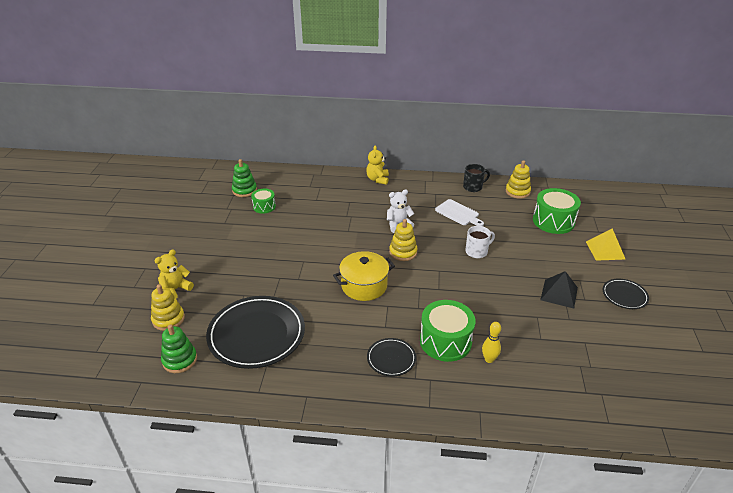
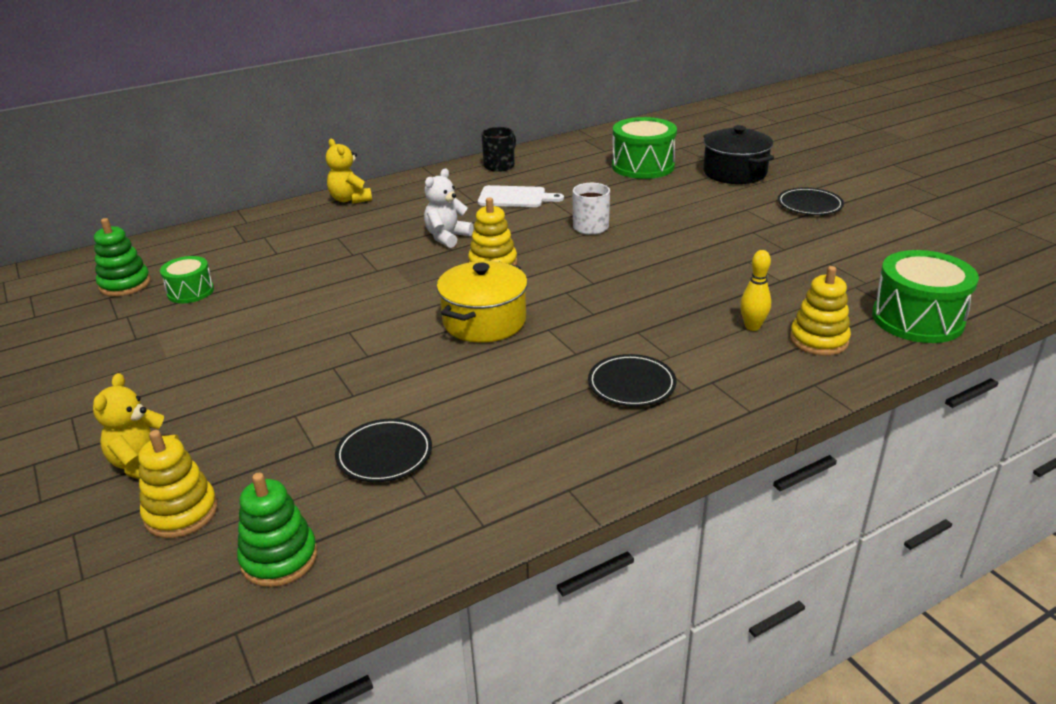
camera: 35 degrees left, 5 degrees down
black plate [206,296,305,369] -> black plate [335,419,432,482], size x0.49
green drum [420,300,476,362] -> green drum moved to [872,250,979,343]
yellow stacking toy [506,160,531,199] -> yellow stacking toy moved to [790,266,851,356]
black pyramid [540,271,578,308] -> none
yellow pyramid [586,228,625,261] -> black pot [703,125,774,184]

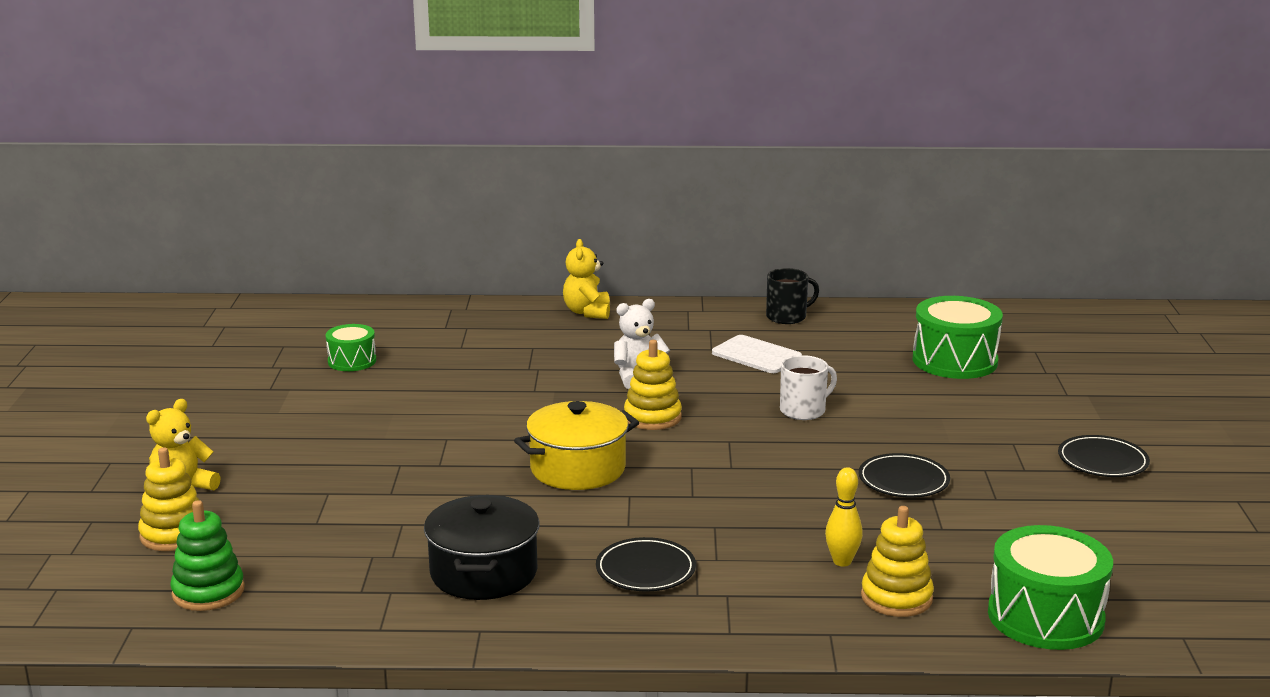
camera: 30 degrees right, 10 degrees down
green stacking toy [94,218,151,296] -> none
black plate [335,419,432,482] -> black plate moved to [859,453,950,498]
black pot [703,125,774,184] -> black pot moved to [424,495,540,600]

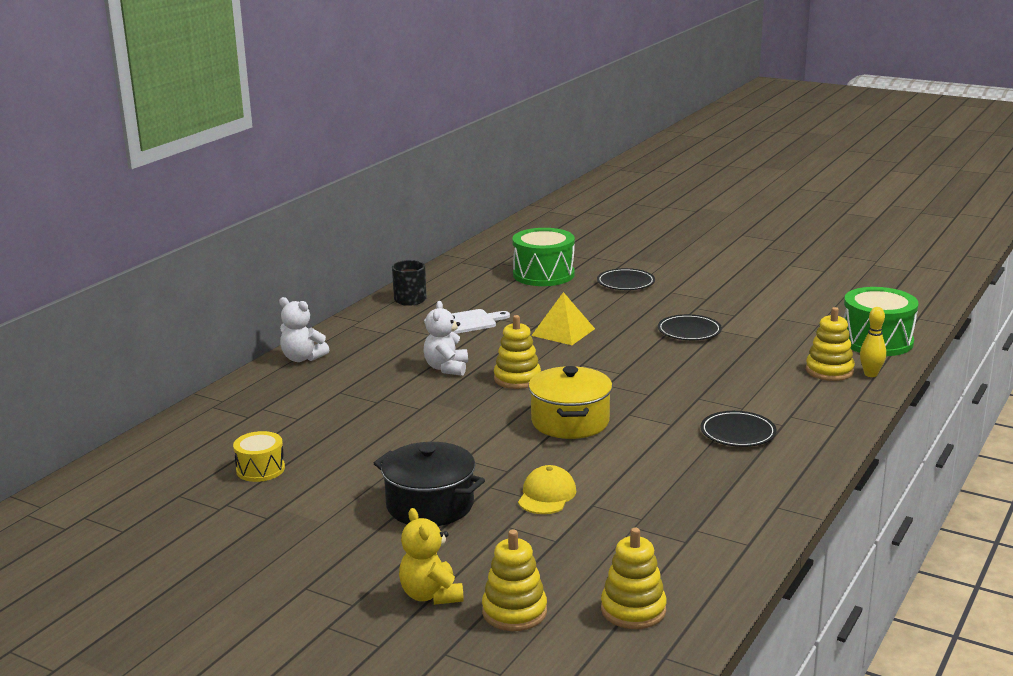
camera: 60 degrees left, 0 degrees up
green stacking toy [170,500,245,611] -> yellow stacking toy [601,527,667,629]
green drum [326,324,376,371] -> yellow drum [233,431,285,482]
black pot [424,495,540,600] -> black pot moved to [374,442,485,526]
yellow teddy bear [563,239,610,319] -> white teddy bear [279,297,329,362]
white mug [780,355,837,420] -> yellow pyramid [531,292,595,345]
yellow bowling pin [825,467,863,566] -> yellow bowling pin moved to [860,307,886,377]
black plate [1058,435,1150,477] -> black plate moved to [597,268,655,290]
none -> yellow cap [518,465,576,514]

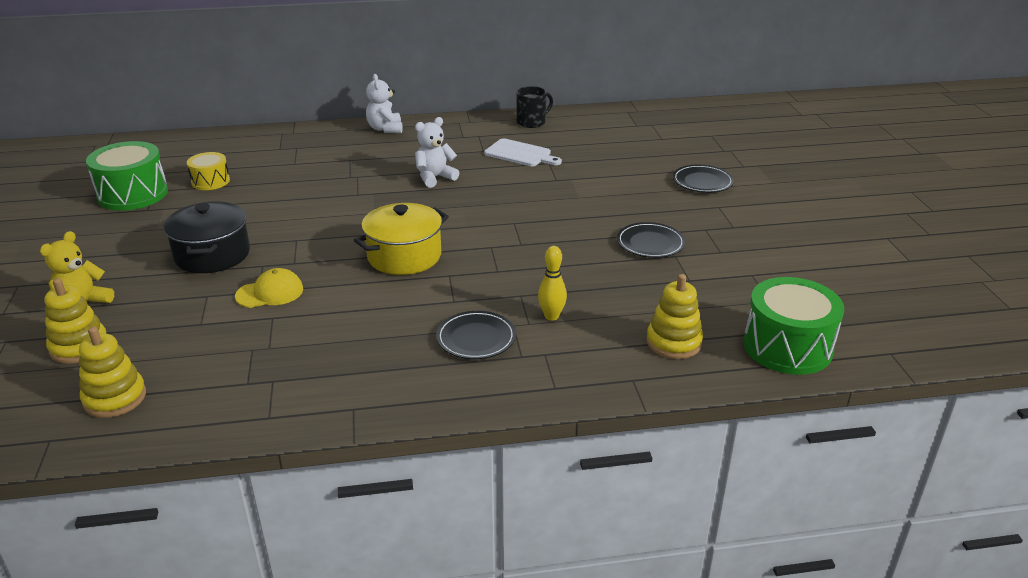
camera: 50 degrees right, 10 degrees up
yellow stacking toy [494,315,541,389] -> none
green drum [512,228,575,286] -> green drum moved to [86,141,168,211]
yellow pyramid [531,292,595,345] -> none
yellow bowling pin [860,307,886,377] -> yellow bowling pin moved to [538,246,567,321]

